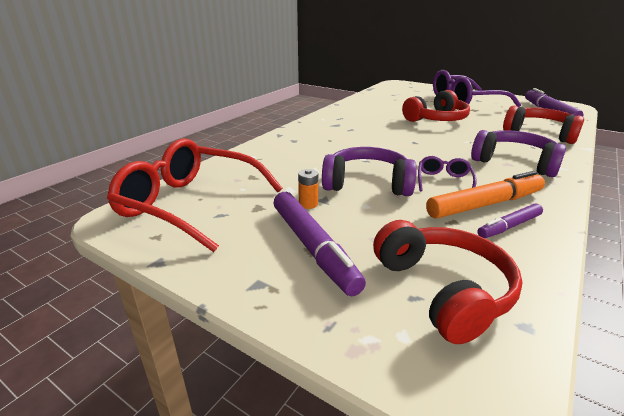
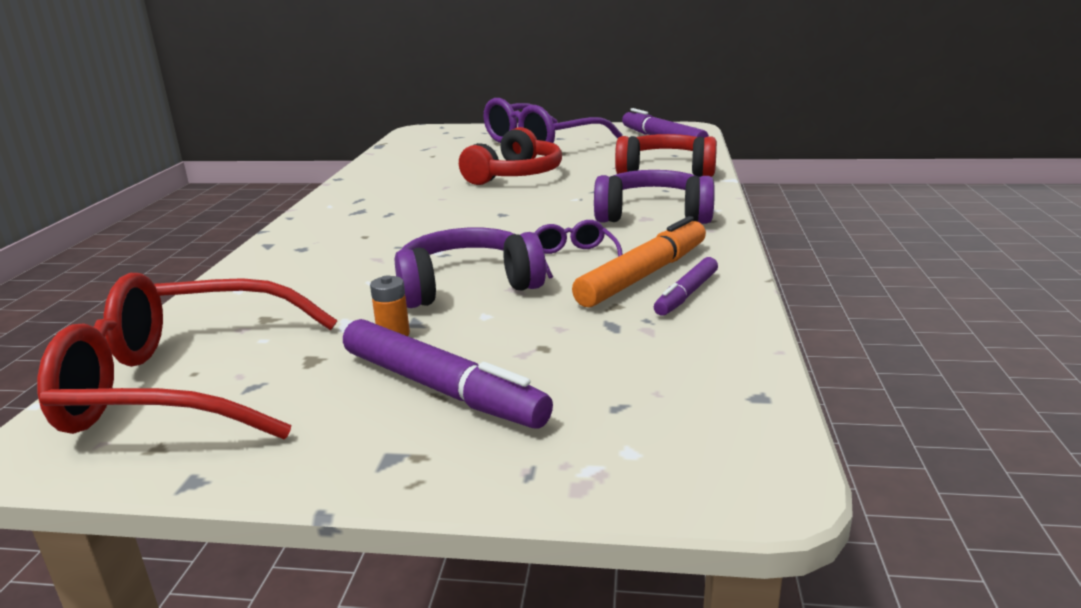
camera: 25 degrees left, 5 degrees down
red headphones [373,220,523,344] -> none

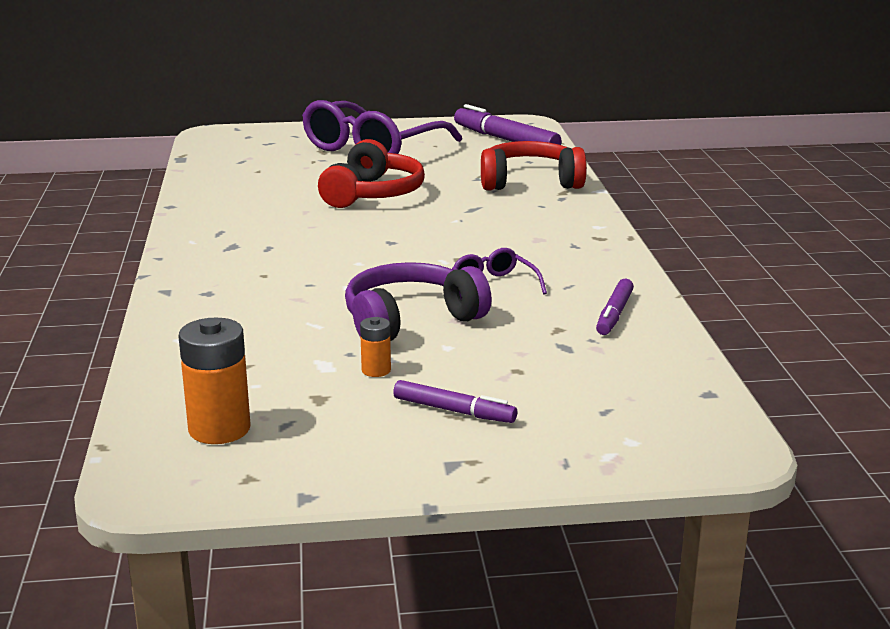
camera: 15 degrees left, 0 degrees up
red glasses [37,273,338,439] -> orange battery [178,318,250,444]
purple marker [343,319,553,429] -> purple marker [393,380,517,423], size x0.58
orange marker [572,216,706,307] -> none
purple headphones [594,170,715,224] -> none

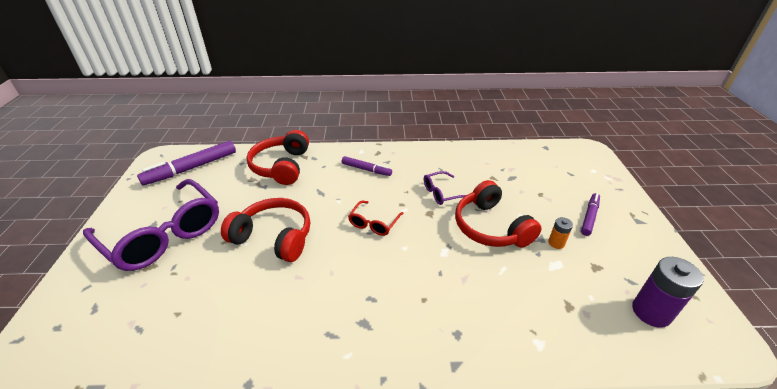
camera: 85 degrees left, 15 degrees up
orange battery [178,318,250,444] -> purple battery [632,257,704,328]
purple headphones [345,262,492,341] -> red headphones [455,180,541,248]
purple marker [596,279,634,335] -> purple marker moved to [342,156,392,176]
none -> red glasses [348,201,403,236]

